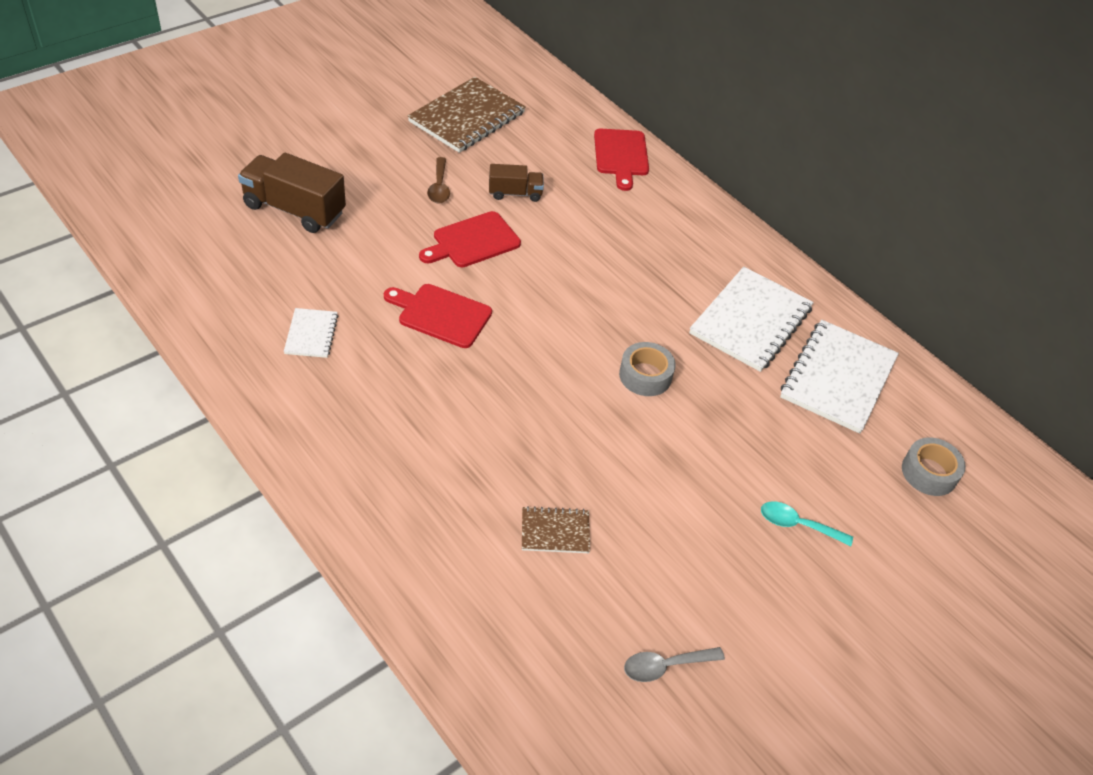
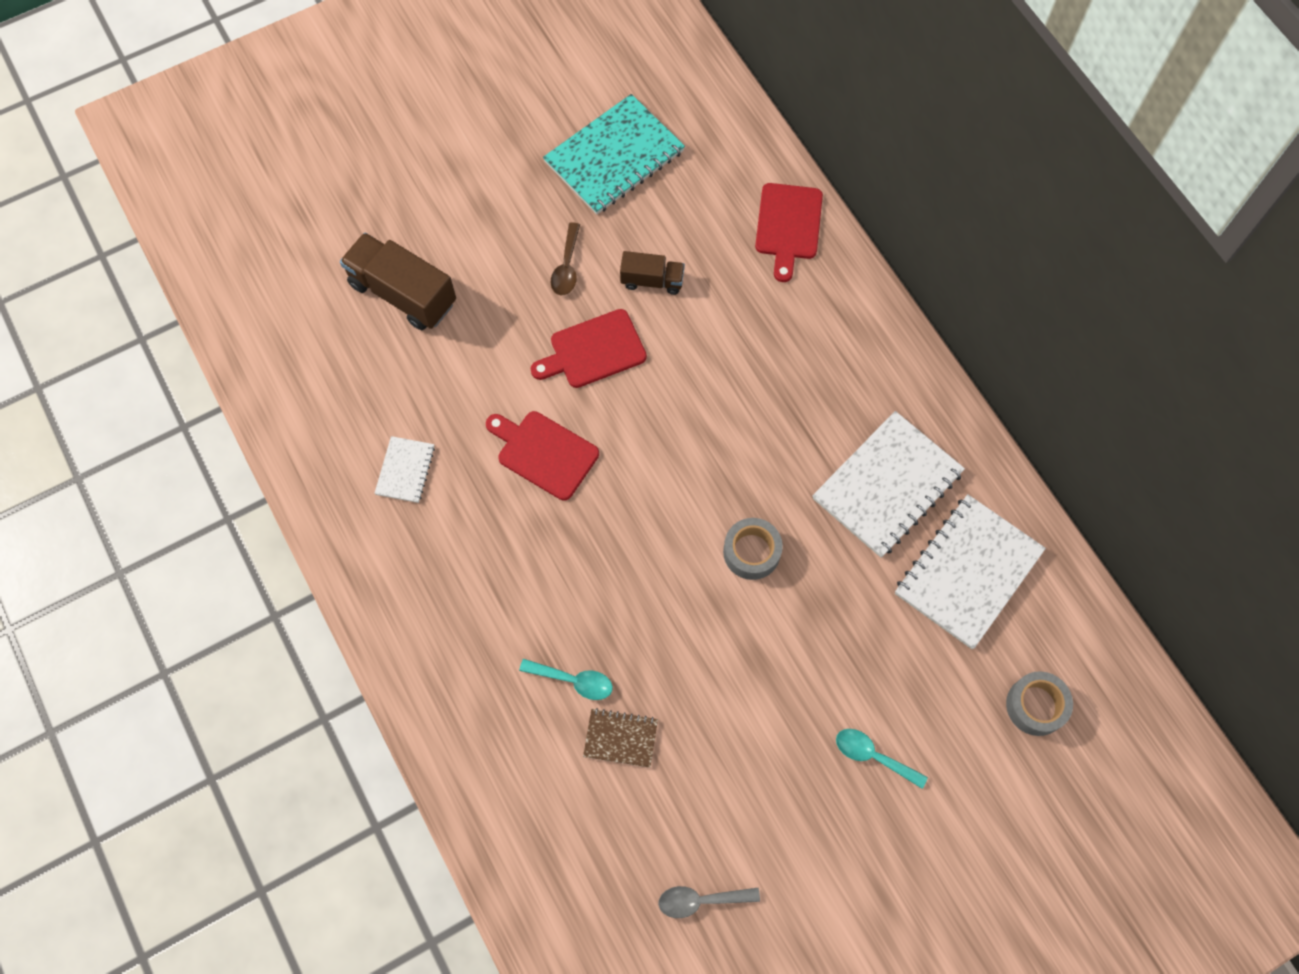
camera: 15 degrees right, 20 degrees up
brown notebook [408,77,526,153] -> turquoise notebook [543,94,685,215]
none -> turquoise spoon [519,659,613,700]

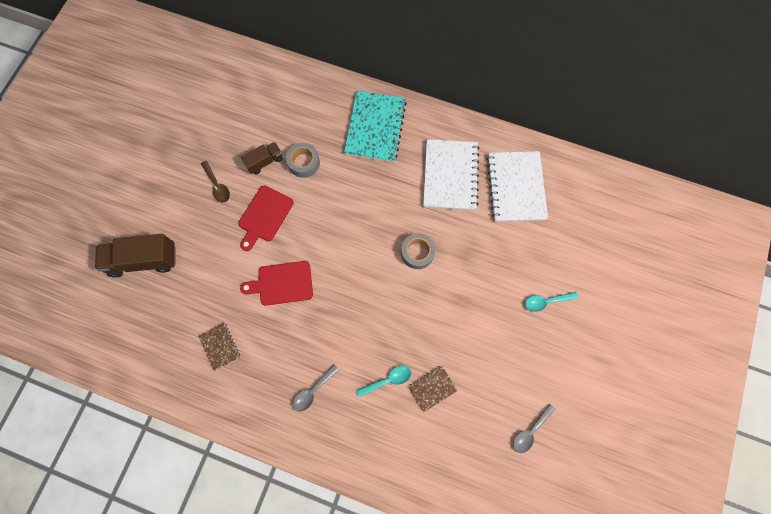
camera: 40 degrees left, 5 degrees up
white notebook [374,436,435,503] -> brown notebook [199,323,240,371]
turquoise notebook [543,94,685,215] -> turquoise notebook moved to [344,91,407,162]
red cutting board [755,183,823,282] -> none
grey tape [1006,671,1073,736] -> grey tape moved to [286,143,320,178]
none -> grey spoon [293,364,339,412]

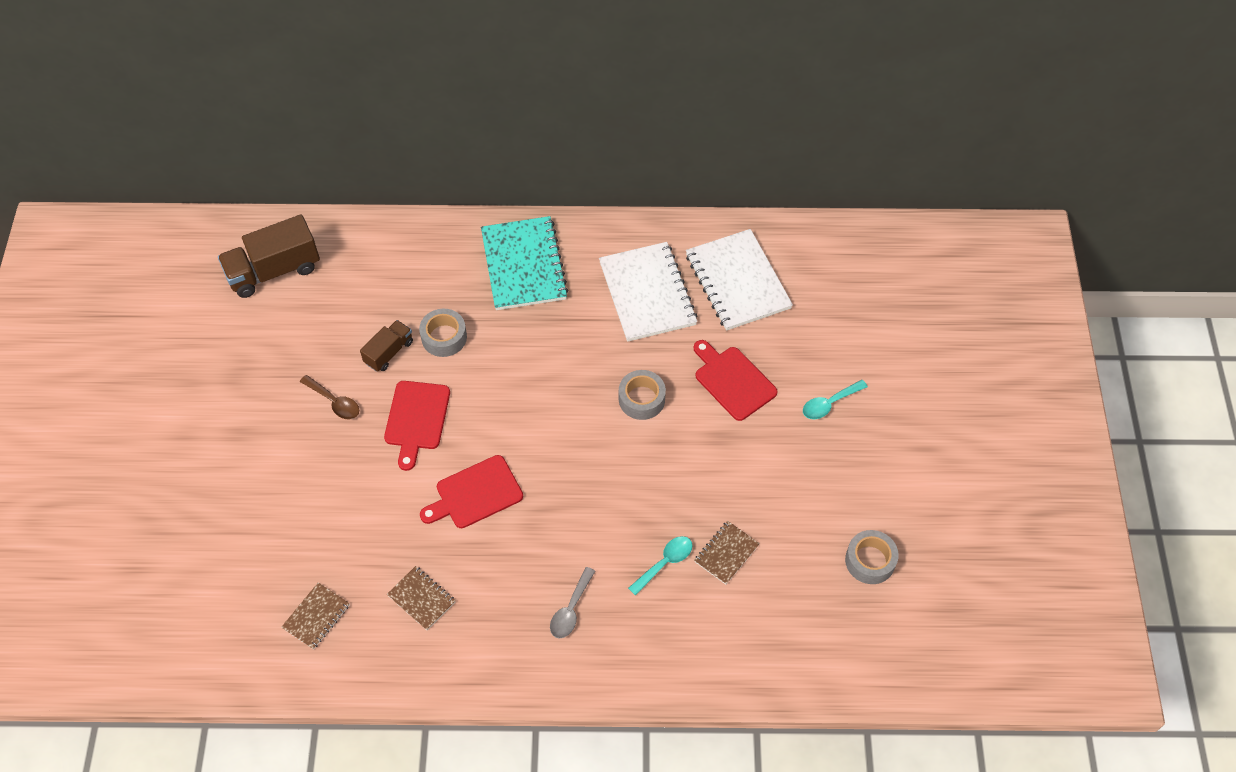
camera: 20 degrees left, 15 degrees down
brown truck [95,234,176,278] -> brown truck moved to [218,214,320,298]
grey spoon [513,404,555,453] -> grey tape [845,530,899,584]
none -> brown notebook [282,583,350,650]
none -> red cutting board [694,340,778,421]

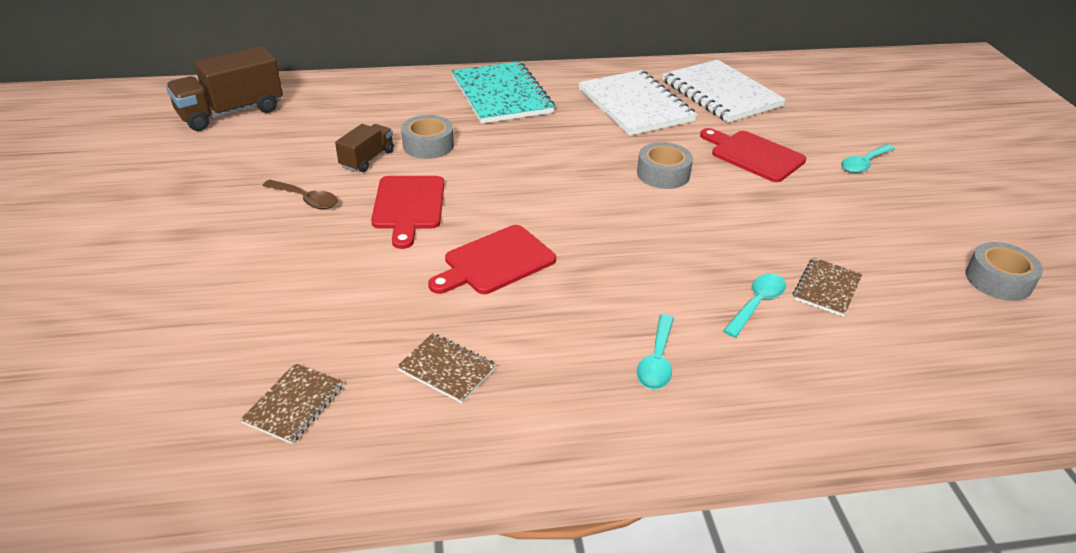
camera: 10 degrees left, 20 degrees down
grey spoon [550,567,595,639] -> turquoise spoon [637,314,674,389]

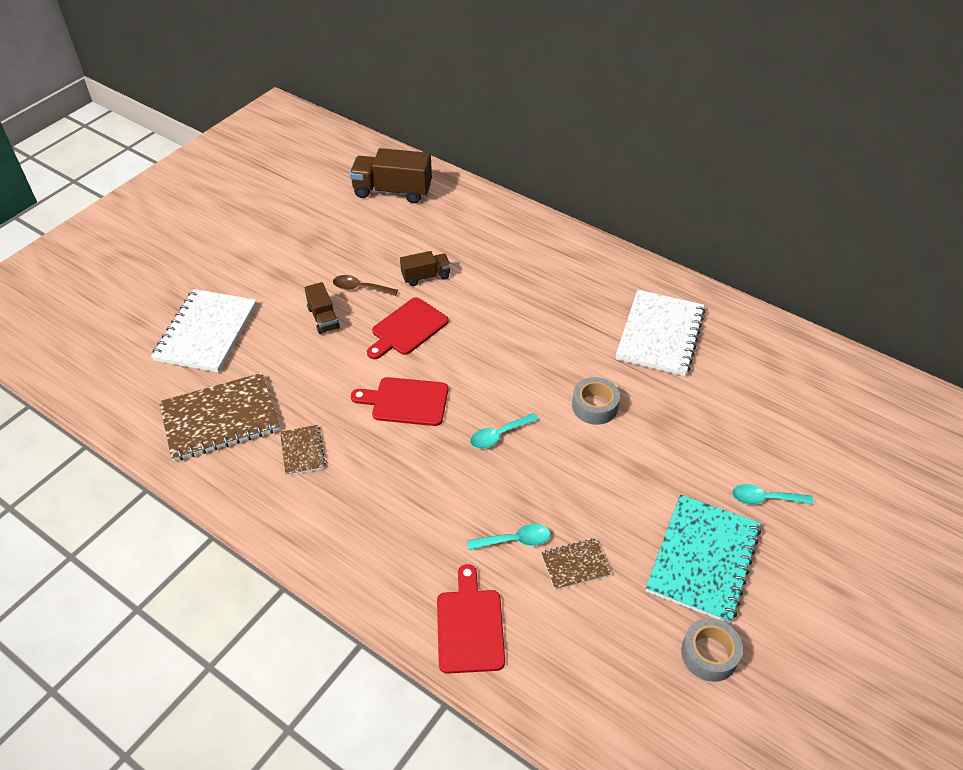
camera: 45 degrees right, 10 degrees up
brown notebook [240,363,343,444] -> brown notebook [159,373,279,461], size x2.01
brown spoon [262,180,338,209] -> brown spoon turned 120 degrees clockwise [333,275,398,296]
grey tape [401,115,454,159] -> none
turquoise notebook [452,62,555,124] -> turquoise notebook moved to [646,495,761,624]
turquoise spoon [637,314,674,389] -> turquoise spoon moved to [470,413,539,449]
white notebook [662,59,786,123] -> white notebook moved to [151,289,257,373]
red cutting board [700,128,806,182] -> red cutting board moved to [437,564,505,674]
none -> brown truck [305,282,340,334]

